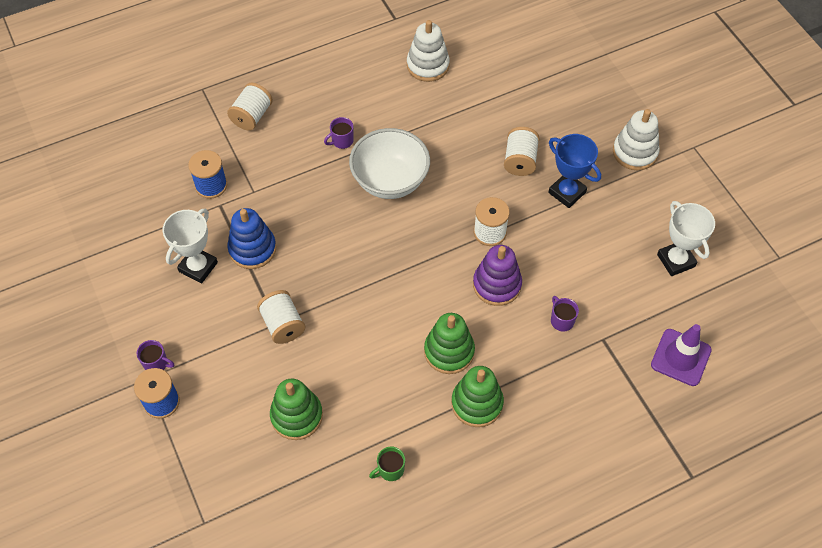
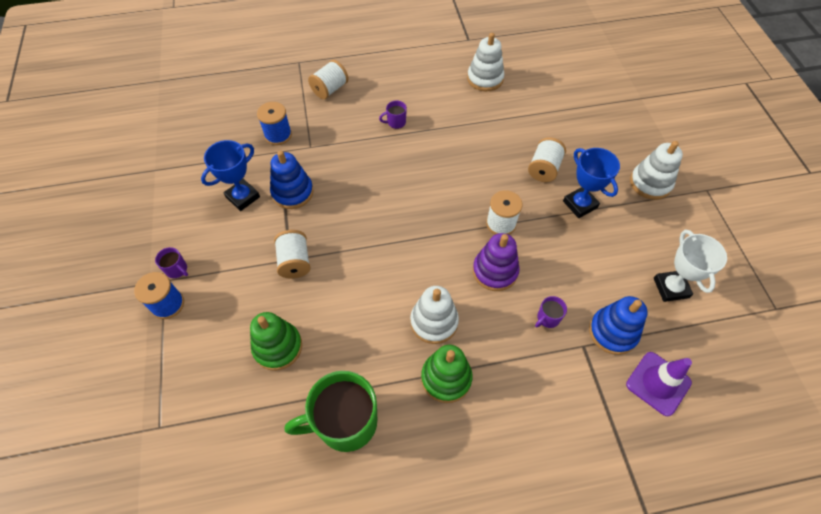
camera: 15 degrees right, 0 degrees up
white trophy [162,209,218,283] -> blue trophy [201,140,260,211]
white bowl [349,128,430,199] -> none
green mug [369,447,405,481] -> green mug [285,371,377,452], size x2.35
green stacking toy [424,313,475,374] -> white stacking toy [410,286,459,344]
purple mug [551,296,579,332] -> purple mug turned 120 degrees counterclockwise [535,296,567,328]
none -> blue stacking toy [589,296,648,355]

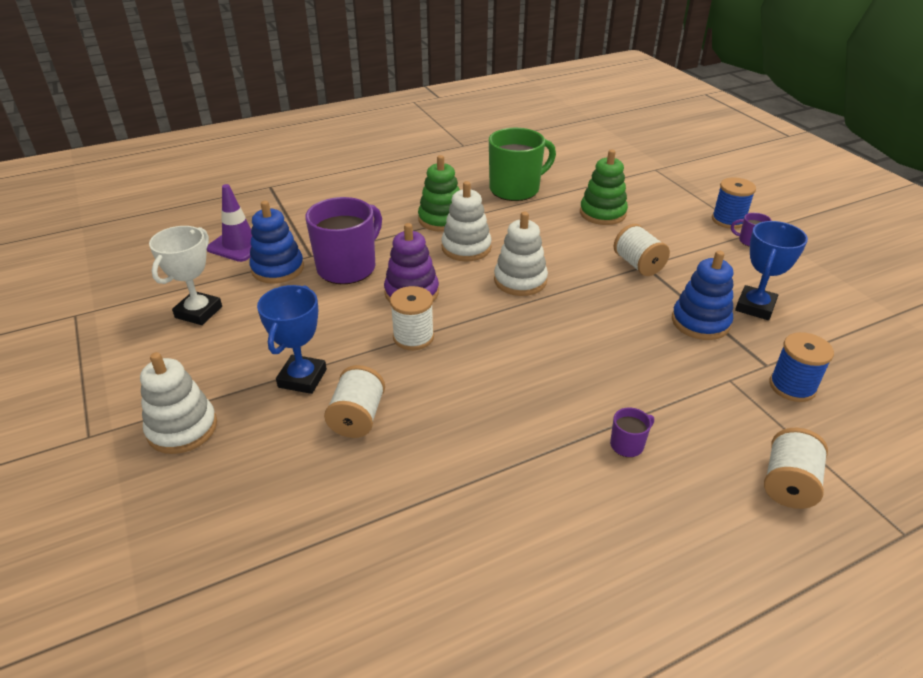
camera: 165 degrees right, 20 degrees down
white stacking toy [467,33,504,91] -> white stacking toy moved to [494,212,548,296]
purple mug [535,296,567,328] -> purple mug [305,197,382,284], size x2.35
blue trophy [563,148,620,218] -> blue trophy turned 60 degrees clockwise [257,285,327,394]
white trophy [654,230,727,302] -> white trophy turned 45 degrees clockwise [149,226,222,325]

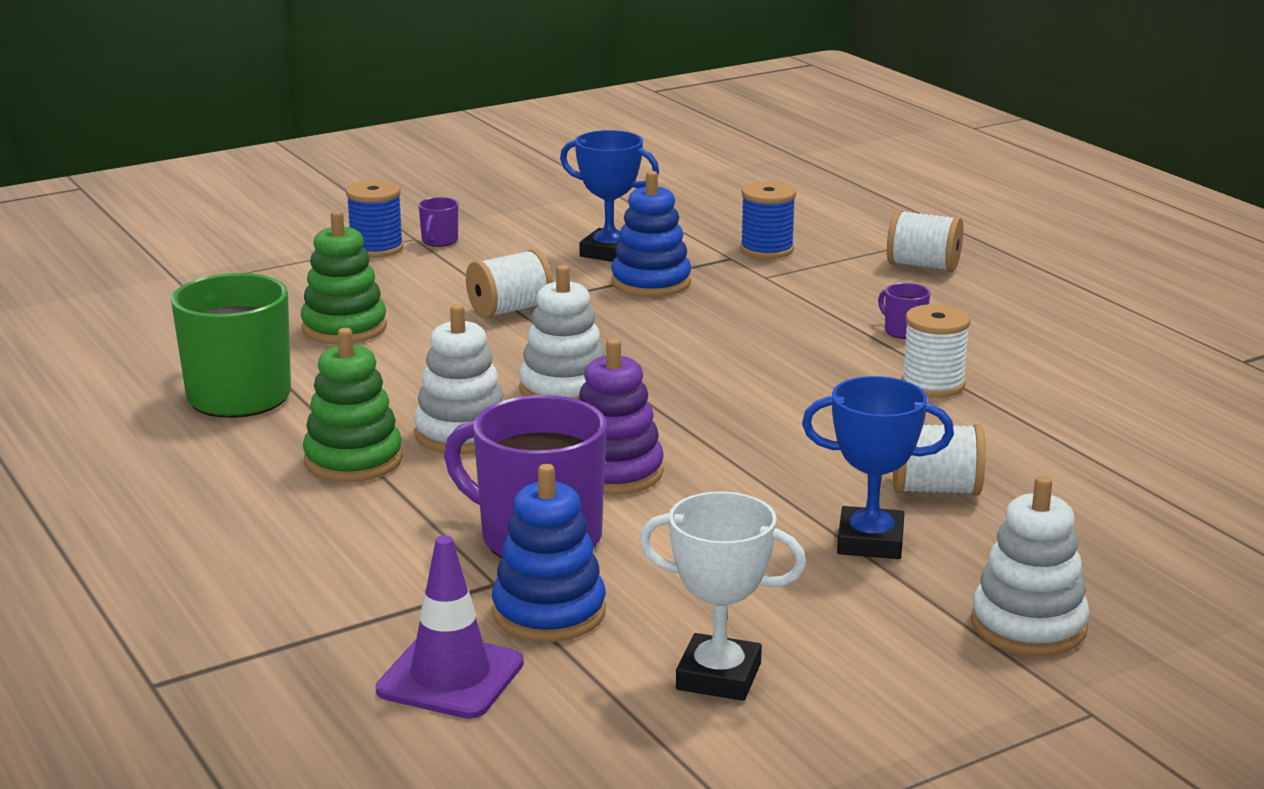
camera: 95 degrees left, 15 degrees down
white spool [390,286,434,350] -> white spool moved to [901,304,971,398]

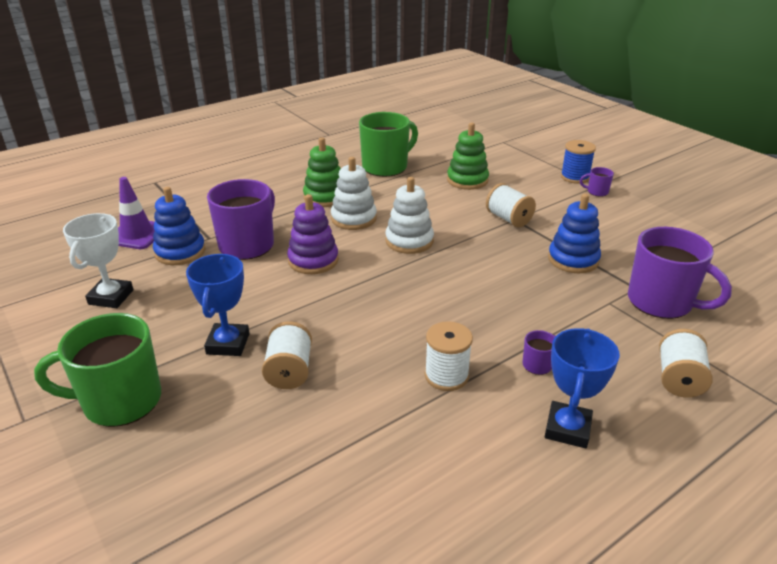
camera: 85 degrees right, 10 degrees up
blue trophy [560,130,659,262] -> blue trophy moved to [545,328,620,448]
blue spool [740,181,796,259] -> purple mug [628,227,732,319]
white stacking toy [971,476,1090,656] -> green mug [34,313,161,427]

